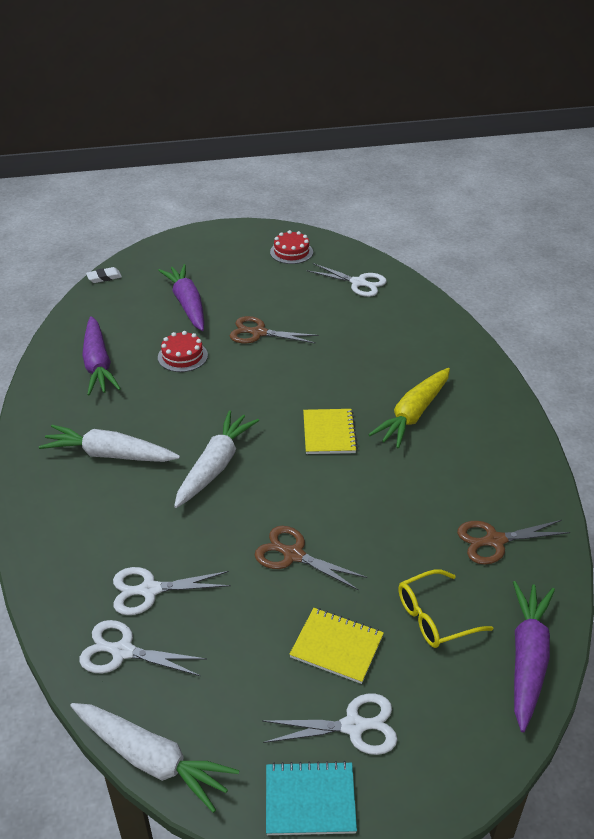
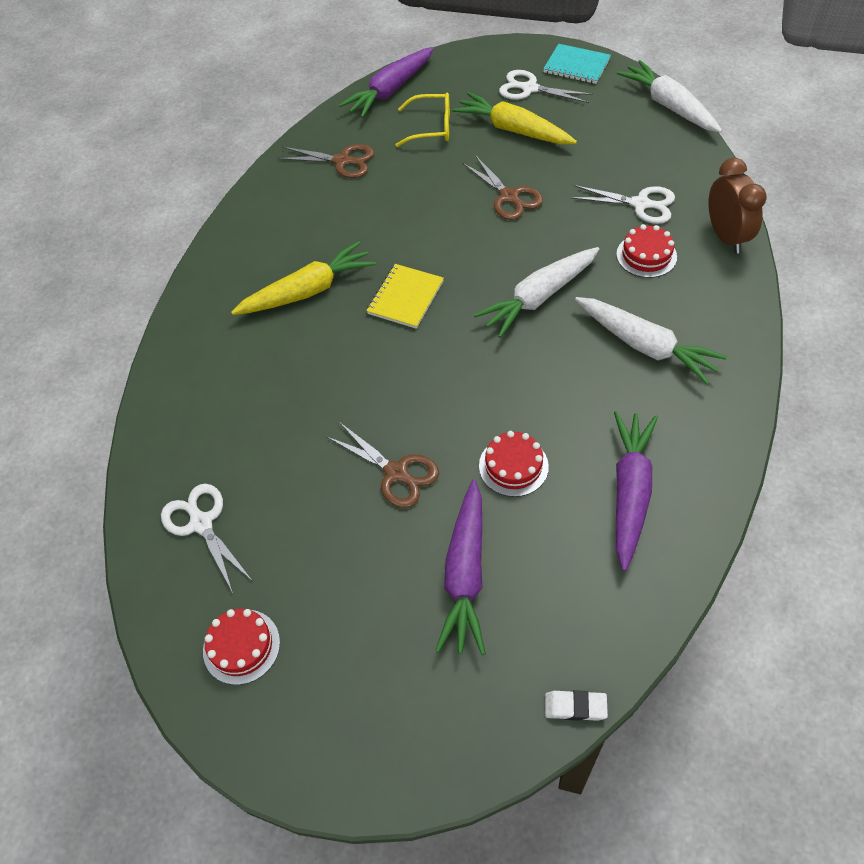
camera: 150 degrees left, 15 degrees up
white scissors [79,620,207,676] -> none
yellow notebook [289,608,384,684] -> yellow carrot [452,92,577,144]
none -> red cake [616,224,677,278]
none -> brown clock [708,158,767,254]

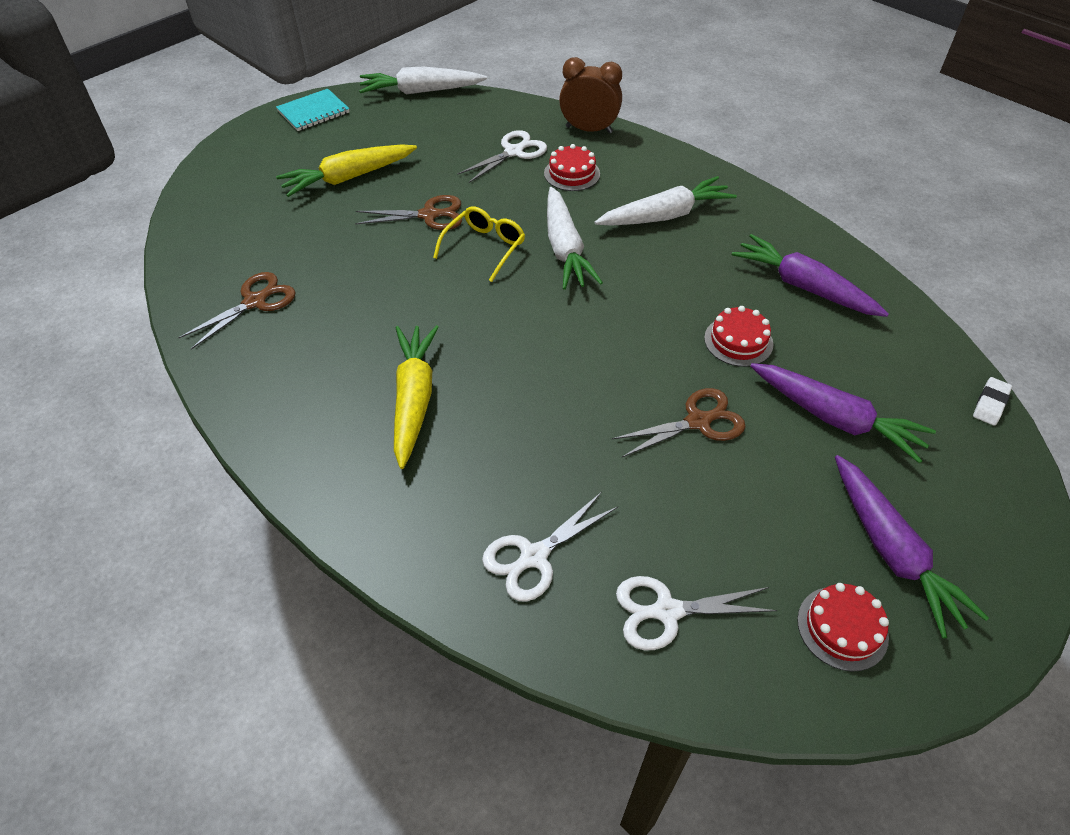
camera: 65 degrees left, 5 degrees down
purple carrot [339,47,434,118] -> purple carrot moved to [835,455,989,639]
yellow notebook [366,264,444,329] -> none
yellow glasses [396,93,450,147] -> yellow glasses moved to [433,206,525,282]
white scissors [499,70,593,103] -> white scissors moved to [482,492,618,602]

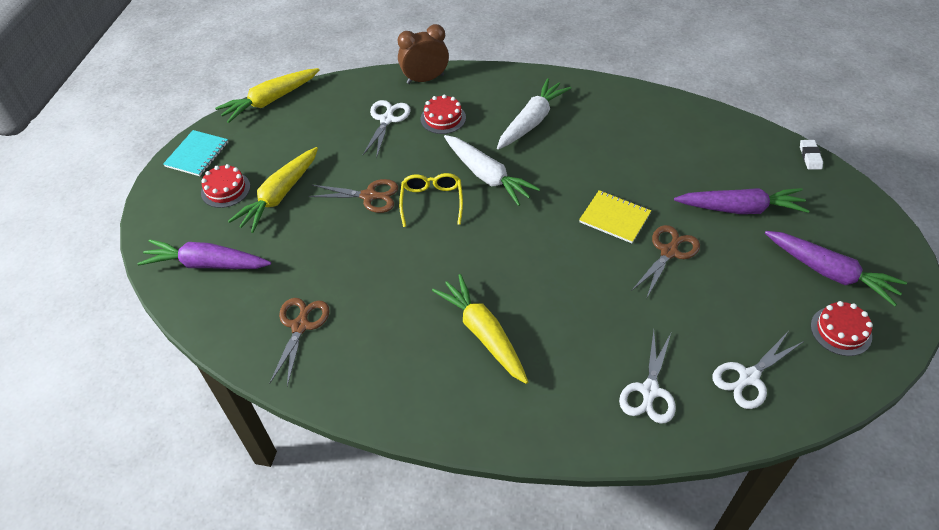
camera: 30 degrees left, 0 degrees up
brown scissors [355,195,462,230] -> brown scissors turned 45 degrees clockwise [308,179,398,213]
white carrot [359,67,487,94] -> yellow carrot [215,68,320,123]
red cake [704,306,773,367] -> red cake moved to [201,164,250,208]
purple carrot [732,234,889,317] -> purple carrot moved to [137,239,271,269]
none -> yellow notebook [579,190,651,243]

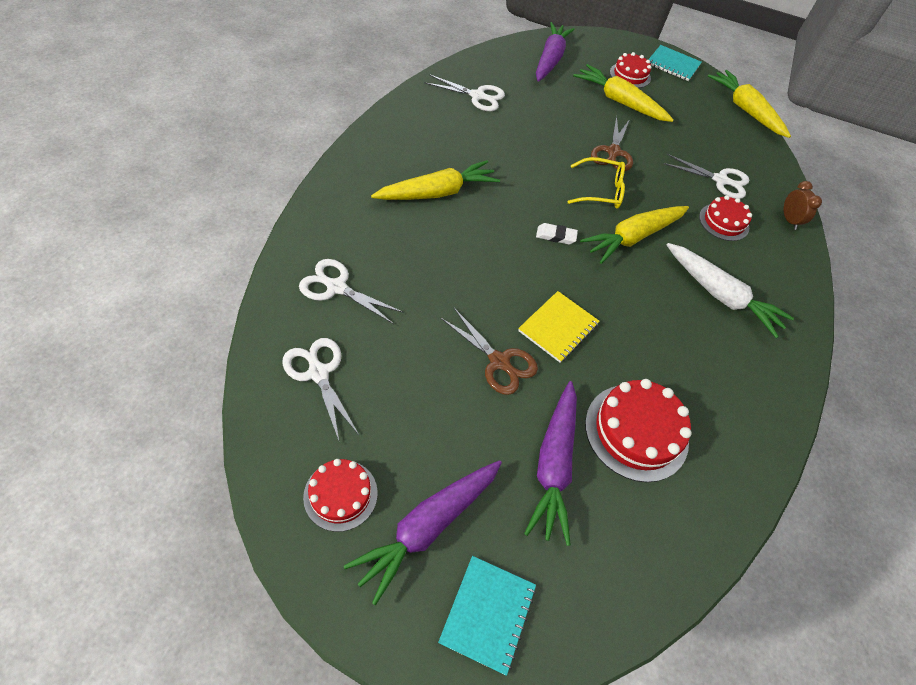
camera: 90 degrees right, 5 degrees up
brown scissors [269,298,330,386] -> white scissors [424,74,505,111]
brown clock [397,24,449,84] -> brown clock [783,181,822,230], size x0.61
white carrot [444,135,540,206] -> yellow carrot [580,206,689,264]
white eraser [800,140,823,170] -> white eraser moved to [536,223,578,244]
none -> turquoise notebook [438,556,536,676]
none -> red cake [585,379,692,482]

